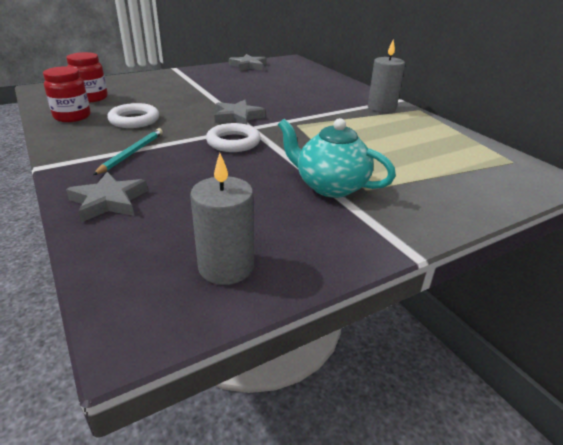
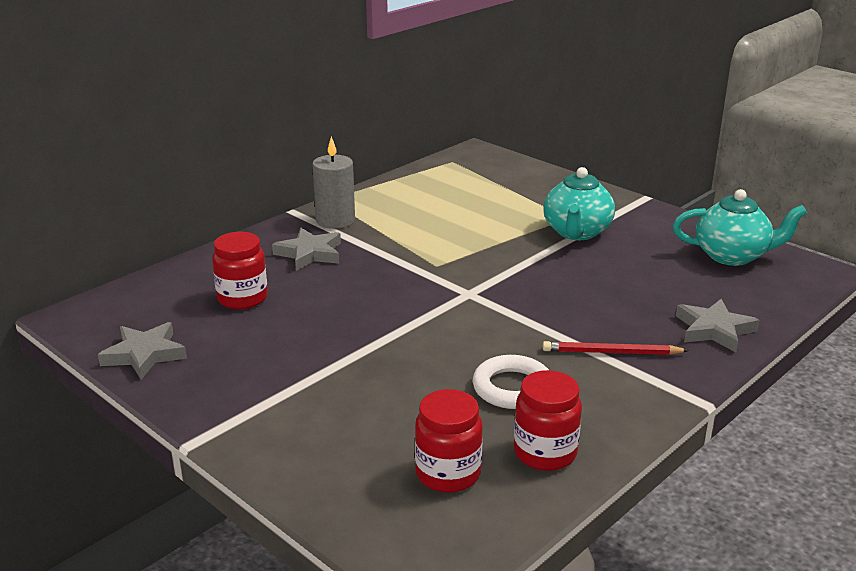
camera: 105 degrees left, 5 degrees down
turquoise pencil [93,128,163,175] -> red pencil [543,341,689,355]
grey candle [190,153,254,285] -> turquoise teapot [673,189,807,266]
white ring [206,123,261,152] -> none
grey star [214,100,265,125] -> grey star moved to [272,228,341,271]
none -> red jar [212,232,268,310]

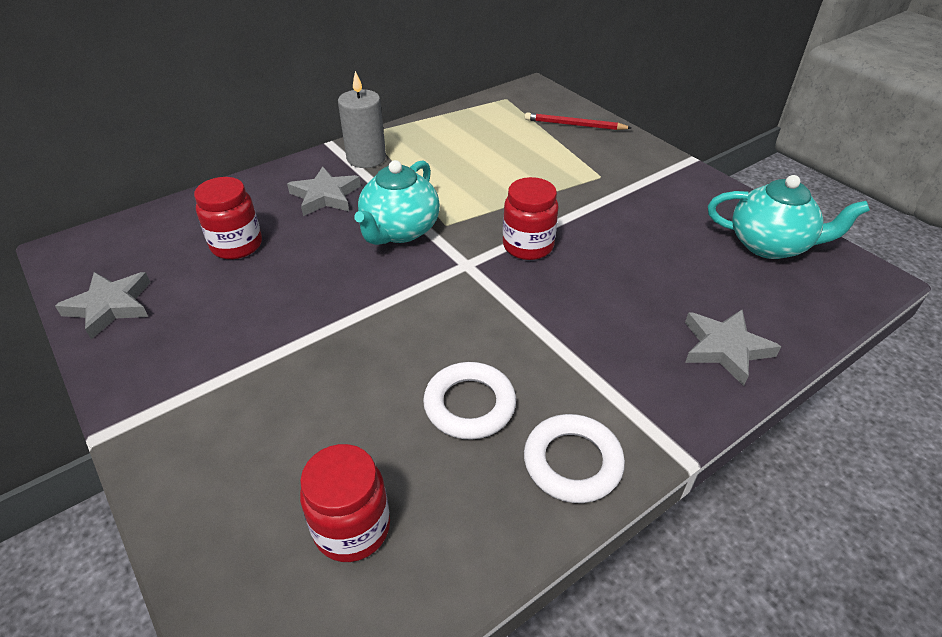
camera: 10 degrees right, 15 degrees up
red jar [514,370,582,471] -> red jar moved to [503,177,559,260]
turquoise teapot [543,167,615,240] -> turquoise teapot moved to [354,160,440,245]
red pencil [543,341,689,355] -> red pencil moved to [525,112,632,130]
none -> white ring [524,414,625,503]

